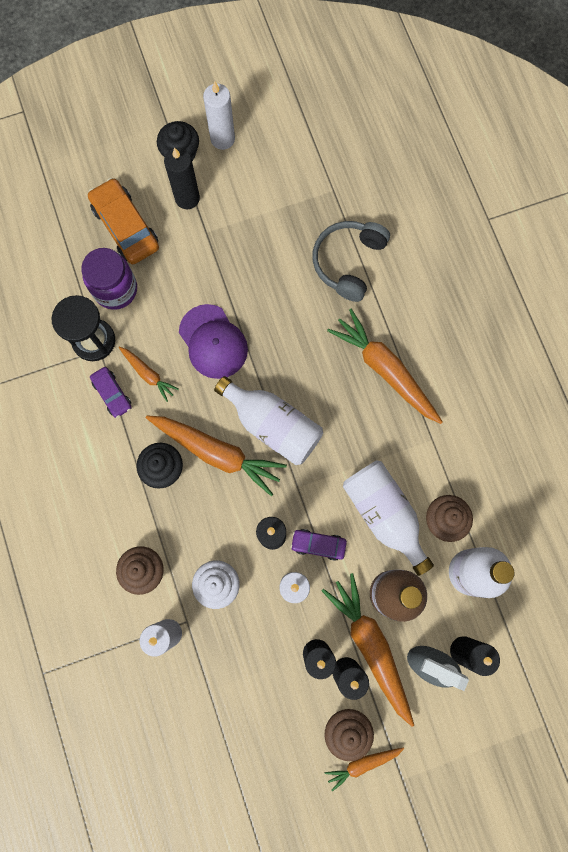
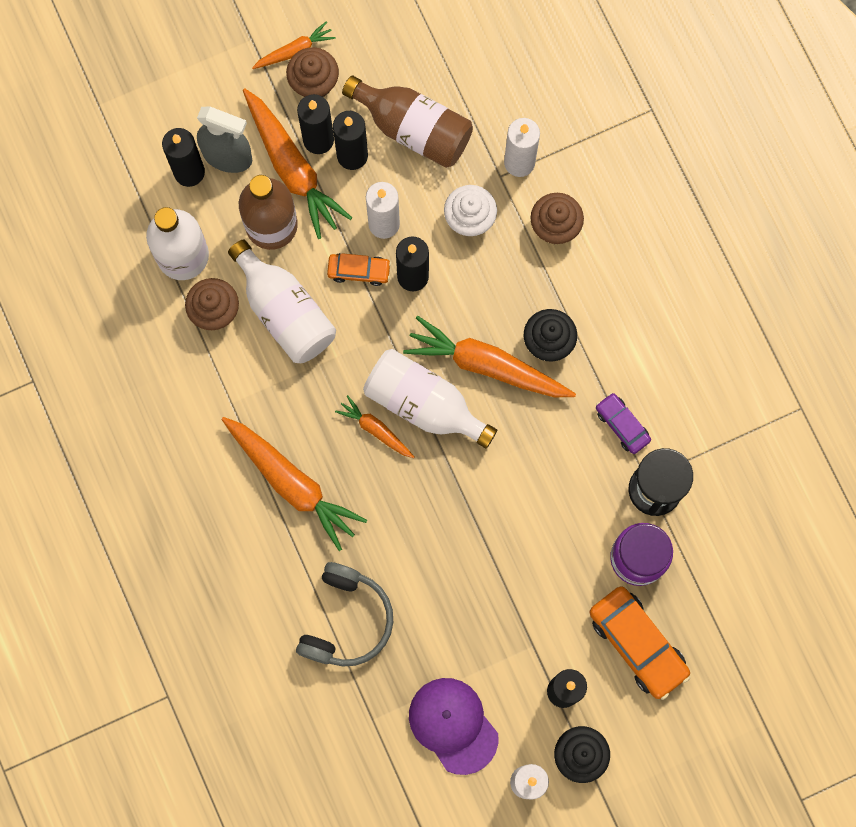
camera: 175 degrees right, 0 degrees up
orange carrot [118,346,179,402] -> orange carrot moved to [335,395,414,458]
purple cap [179,304,248,379] -> purple cap moved to [409,678,498,775]
purple car [290,529,347,561] -> orange car [327,253,391,286]
none -> brown bottle [342,75,473,168]

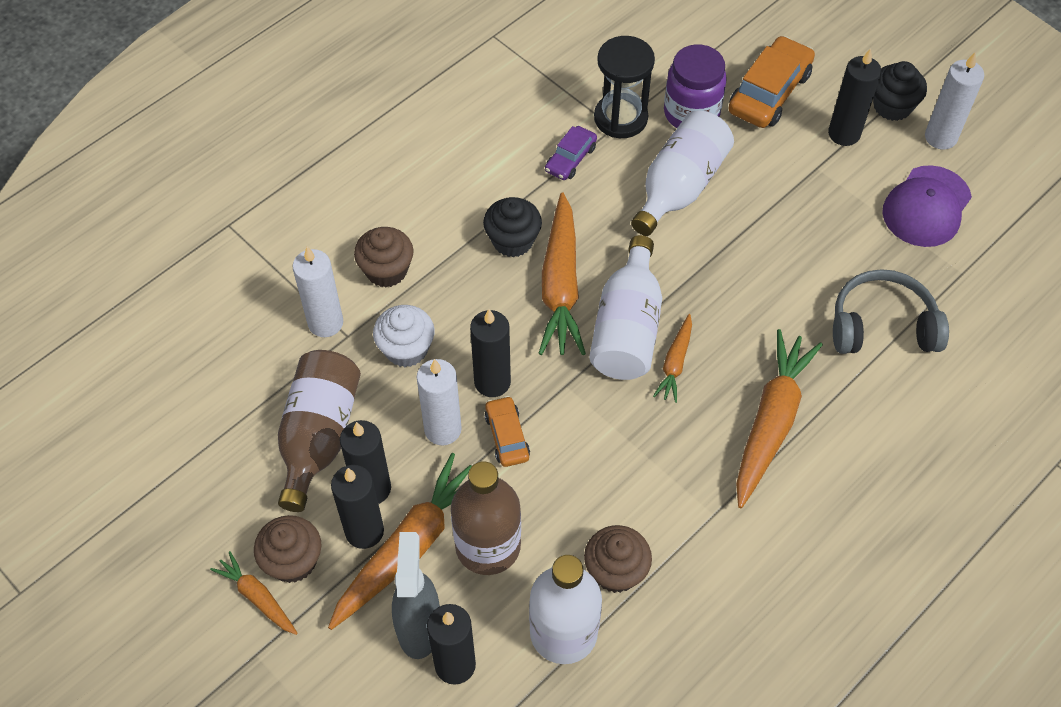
camera: 110 degrees left, 20 degrees down
white bottle [228,239,336,363] -> white bottle moved to [631,110,734,236]

